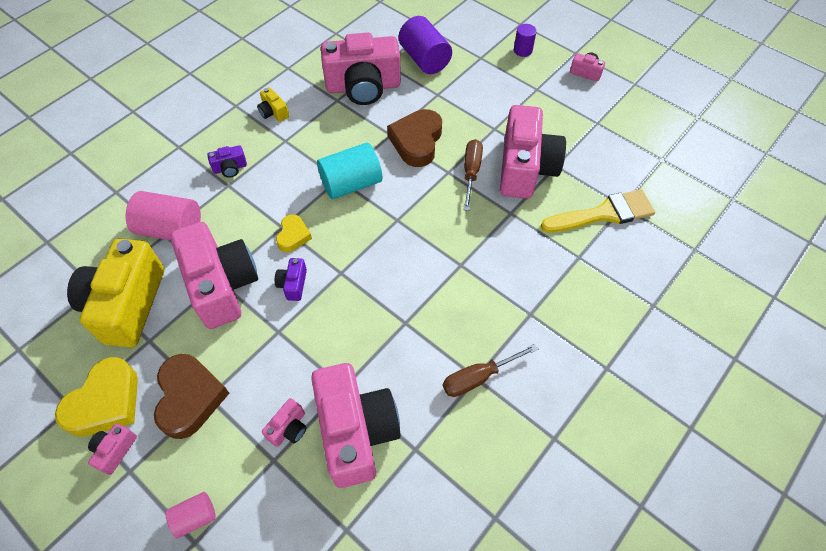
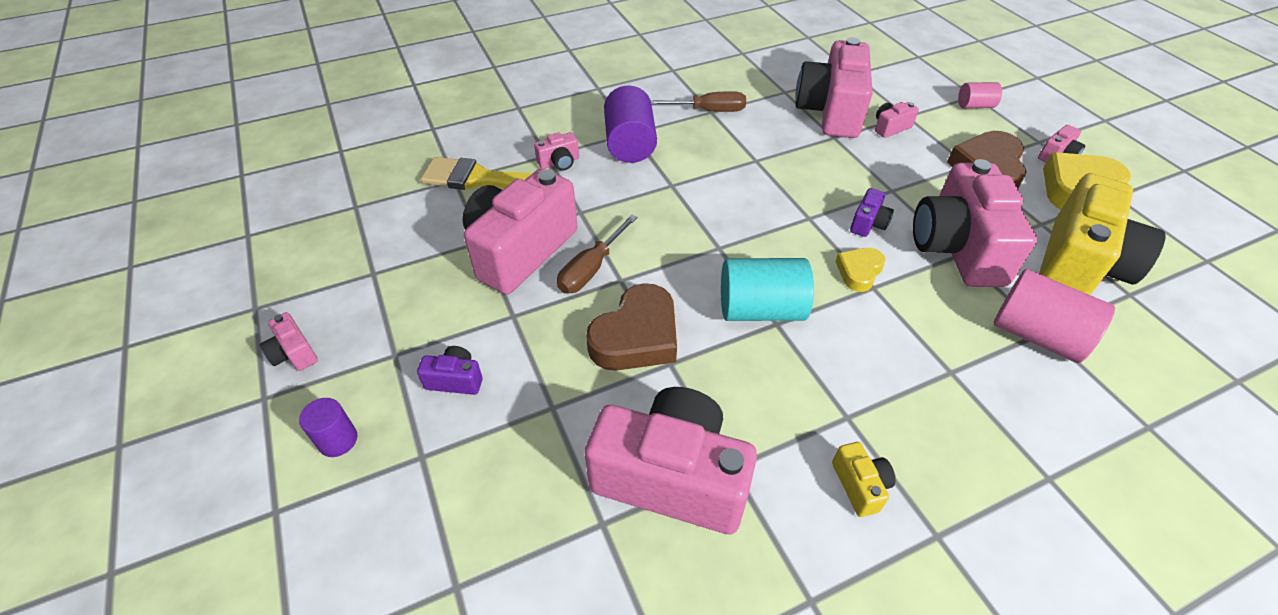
camera: 155 degrees left, 10 degrees down
purple camera [207,145,247,178] -> purple camera moved to [417,346,483,395]
purple cylinder [398,16,452,74] -> purple cylinder moved to [604,85,657,163]
none -> pink camera [534,132,579,171]

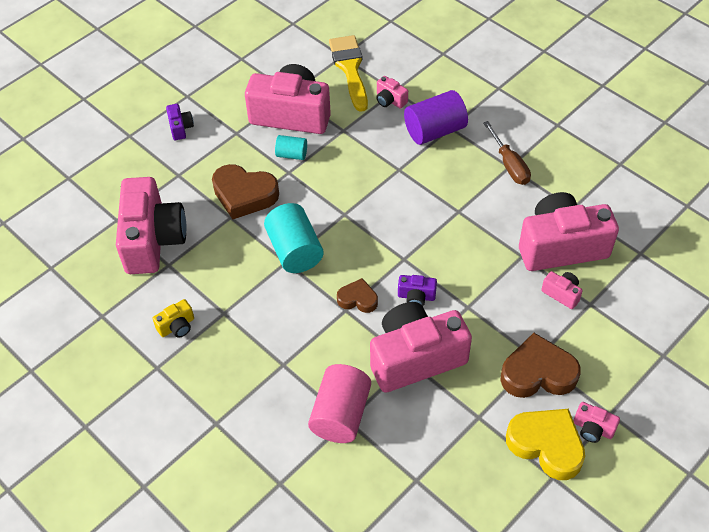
camera: 70 degrees right, 5 degrees up
pink camera [260,312,318,371] -> none
purple cylinder [299,398,358,457] -> none
brown screwdriver [557,214,637,294] -> turquoise cylinder [275,135,307,160]
yellow heart [835,248,886,292] -> brown heart [337,278,378,313]
pink cylinder [958,82,1002,108] -> none
yellow camera [1039,173,1166,295] -> none

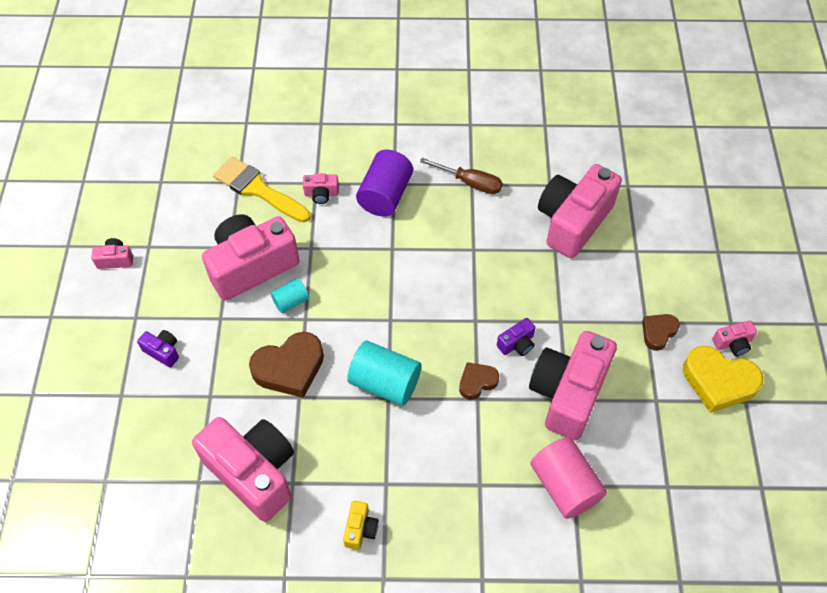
camera: 45 degrees left, 5 degrees up
brown heart [501,333,581,398] -> brown heart [642,314,680,351], size x0.57
yellow heart [506,409,585,480] -> yellow heart turned 150 degrees counterclockwise [683,346,763,413]
pink camera [541,271,583,309] -> pink camera moved to [91,238,133,269]

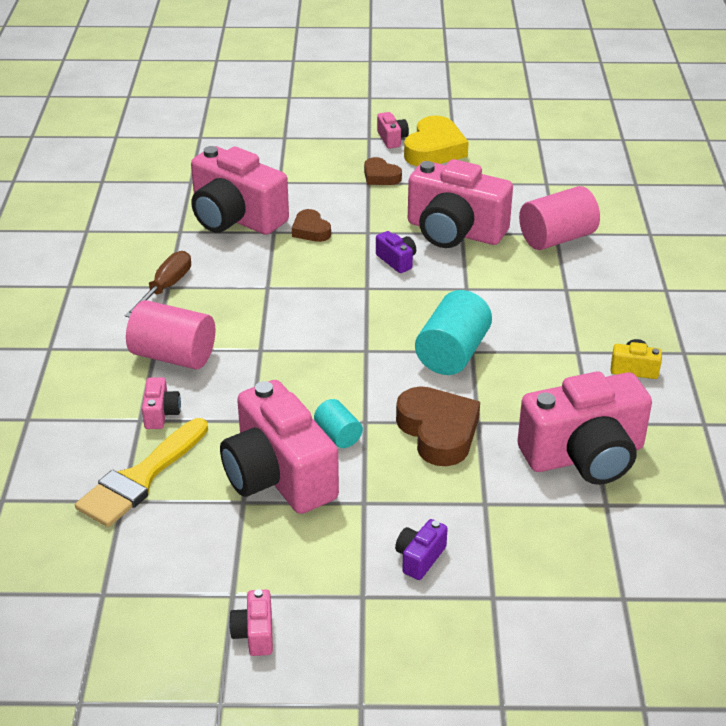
camera: 90 degrees left, 20 degrees down
pink camera [192,417,294,522] -> pink camera turned 150 degrees counterclockwise [517,372,652,485]
purple cylinder [356,149,413,217] -> pink cylinder [126,300,215,369]
brown heart [459,362,499,400] -> brown heart moved to [292,209,331,242]

